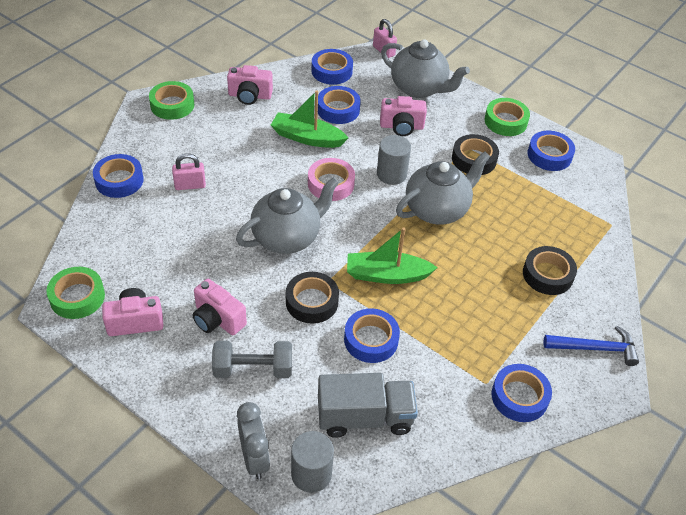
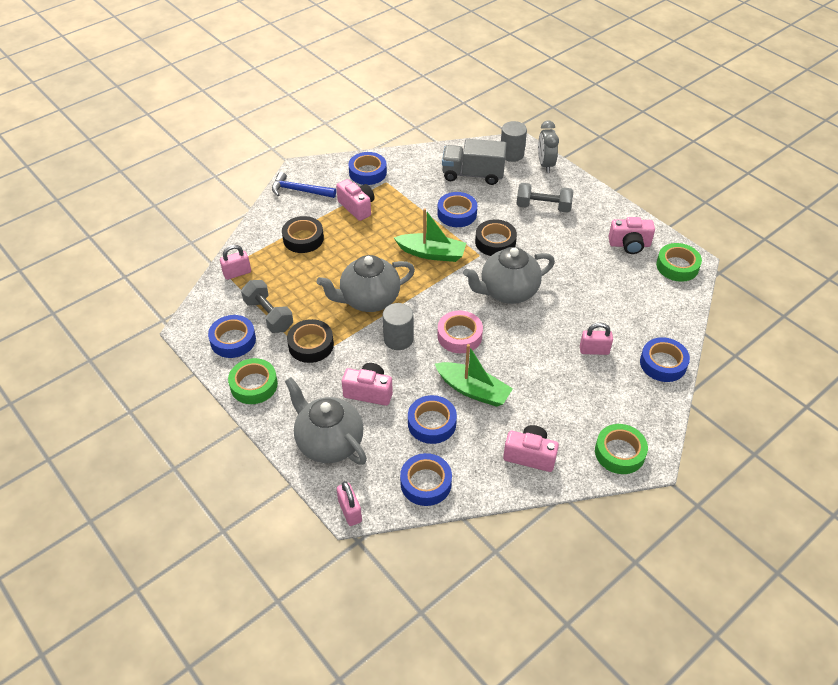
camera: 165 degrees left, 0 degrees up
pink camera [192,279,247,335] -> pink camera moved to [336,179,375,221]
none -> pink padlock [220,245,251,280]
none -> grey dumbbell [241,280,293,333]

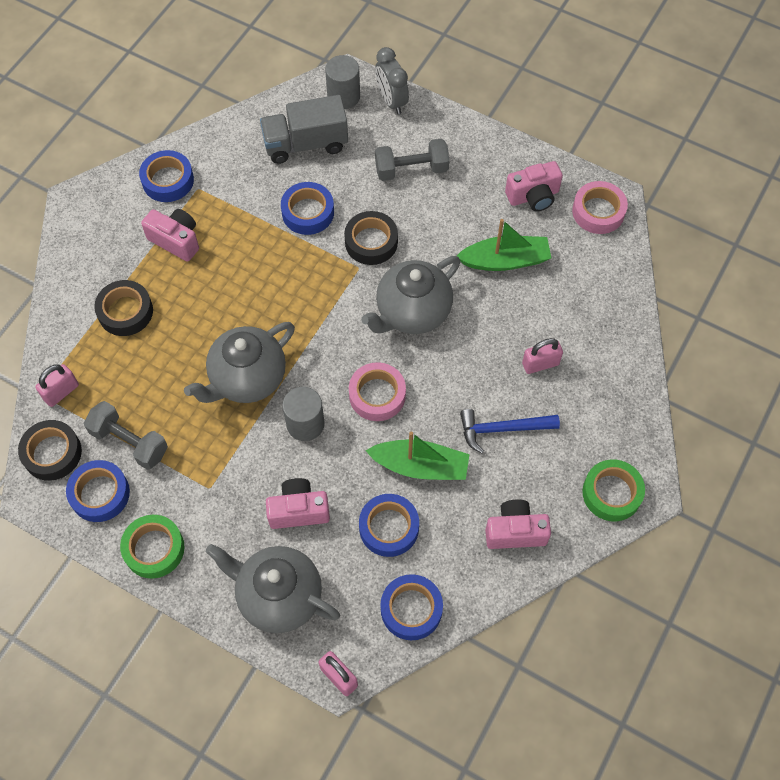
camera: 20 degrees left, 15 degrees up
blue hammer [272,172,336,198] -> blue hammer moved to [460,409,560,454]
black tape [287,319,334,363] -> black tape moved to [18,420,82,481]
green boat [394,208,466,262] -> green boat moved to [457,219,551,271]
blue tape [640,337,690,382] -> none
green tape [656,243,702,282] -> pink tape [572,181,628,234]

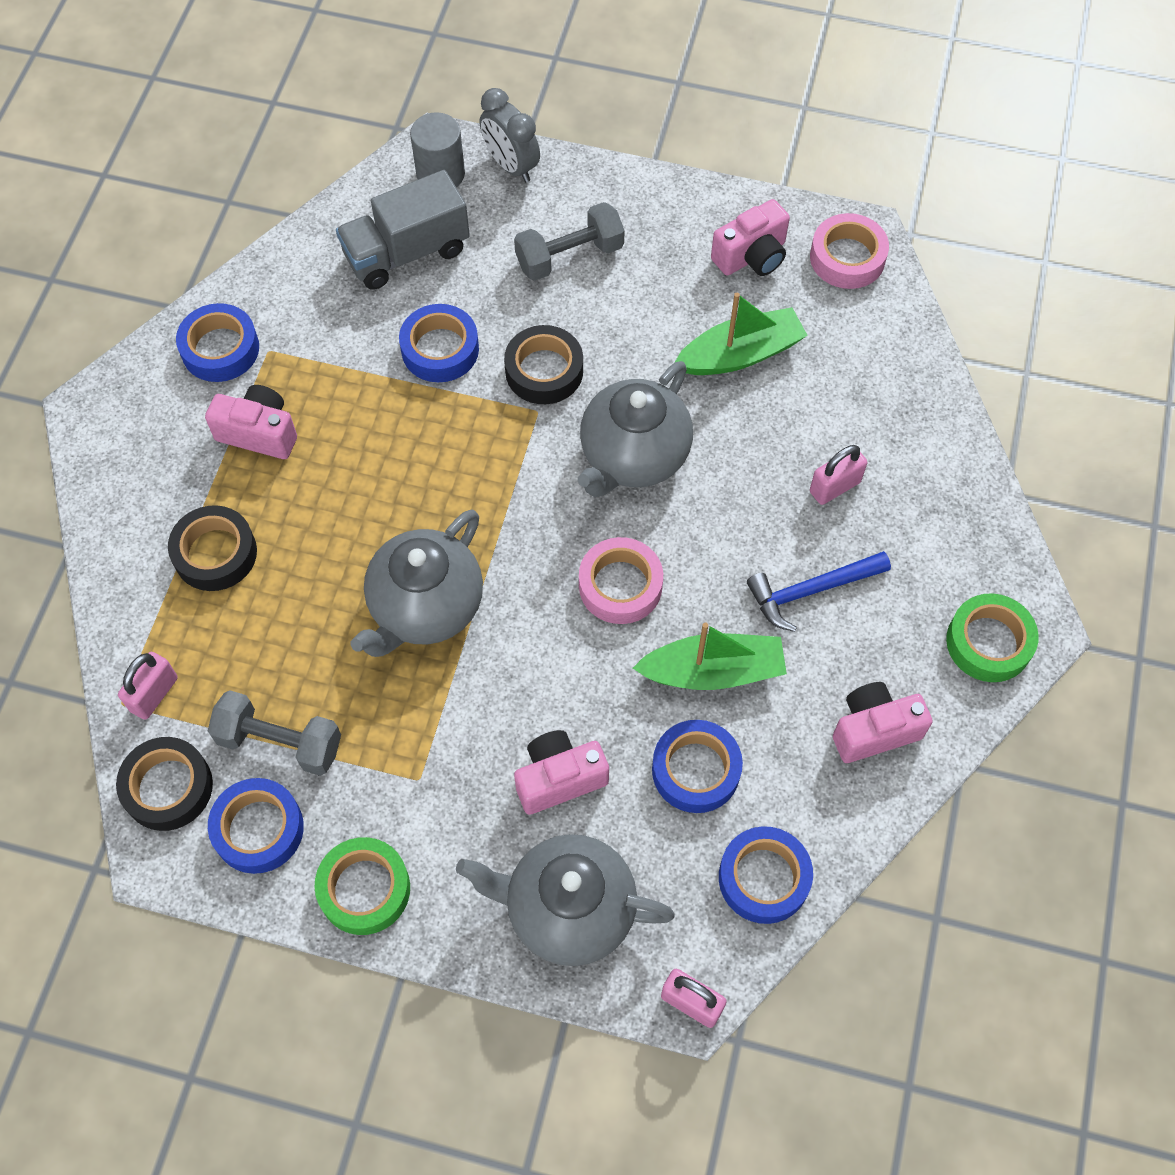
camera: 15 degrees left, 0 degrees up
grey cylinder [282,387,325,441] -> none

